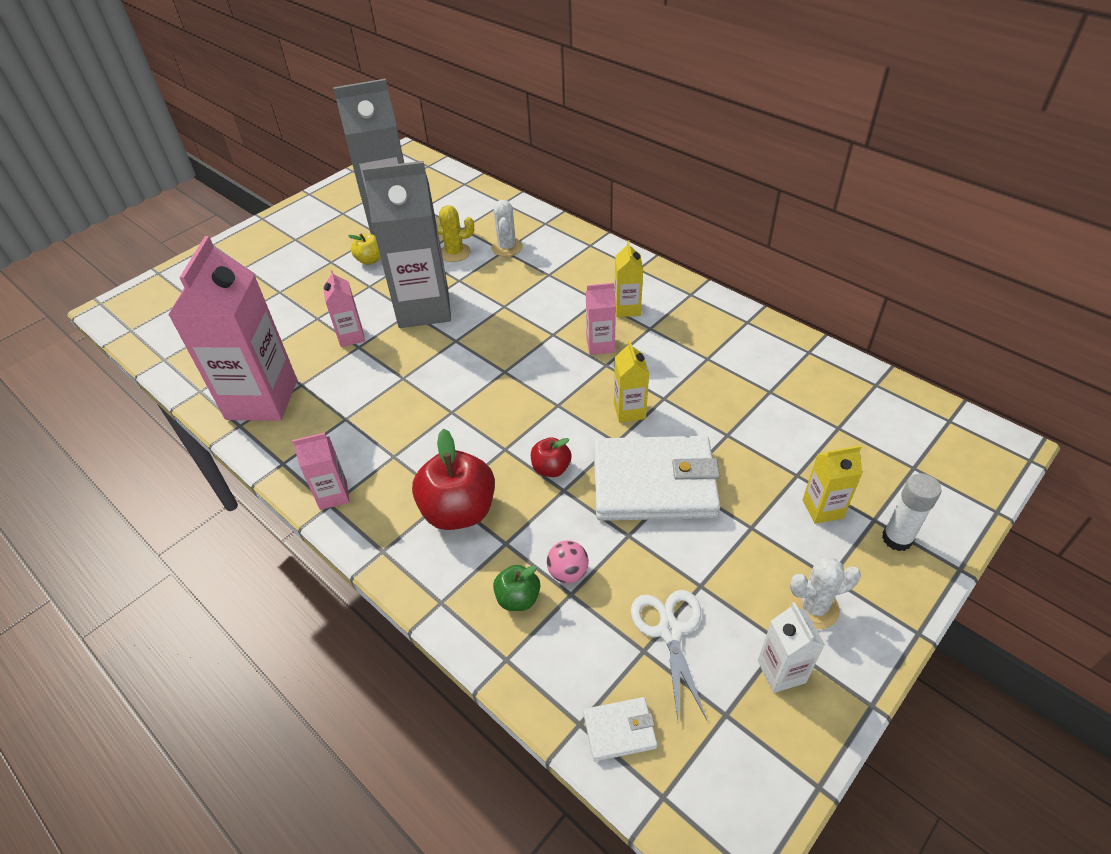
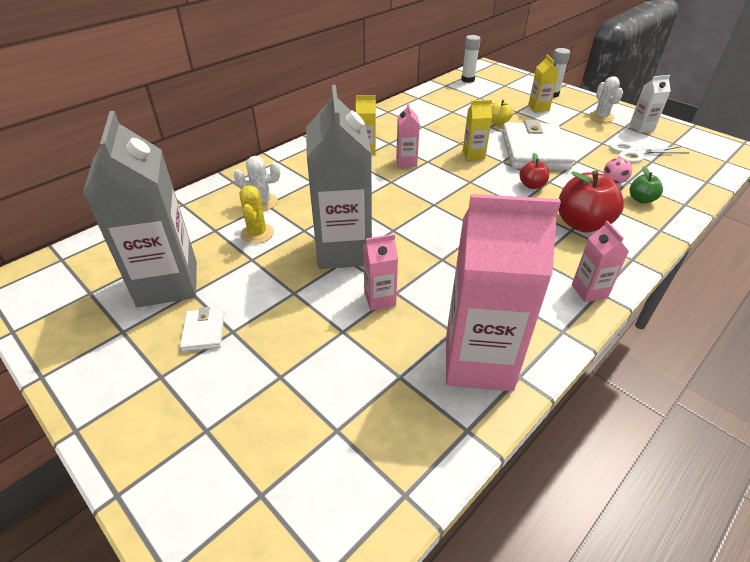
camera: 90 degrees left, 5 degrees down
yellow apple [348,233,381,265] -> yellow apple moved to [491,100,513,125]
white wallet [583,697,657,761] -> white wallet moved to [180,307,224,352]
none -> white glue stick [461,35,481,83]

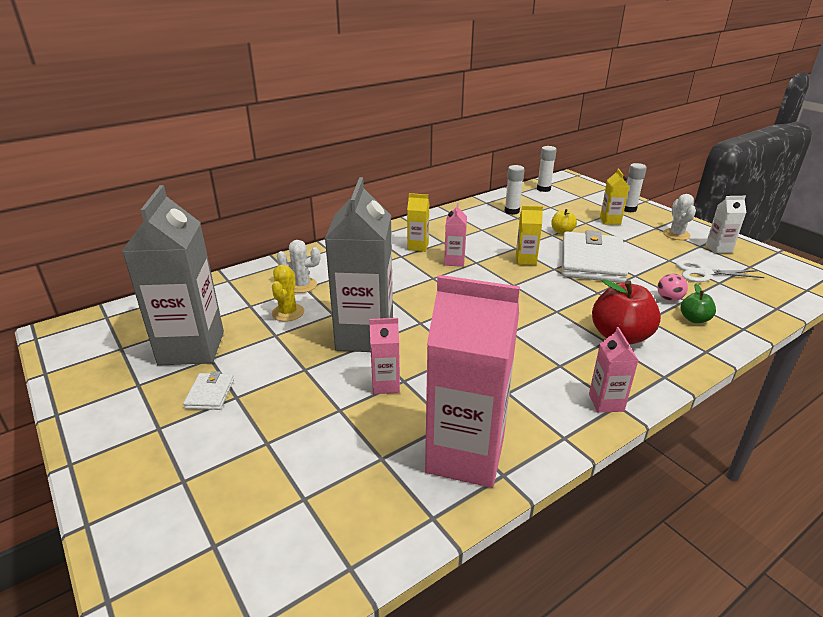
camera: 10 degrees right, 10 degrees down
red apple [519,153,549,189] -> none
none -> white glue stick [504,165,525,215]

